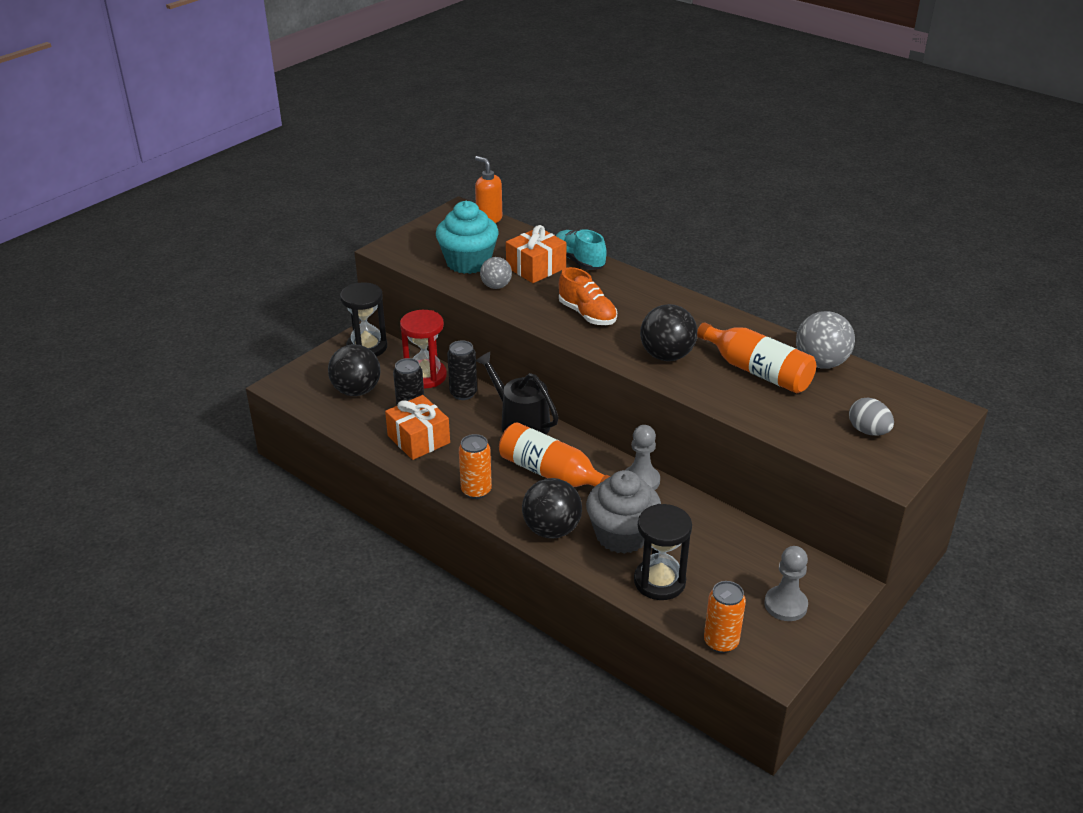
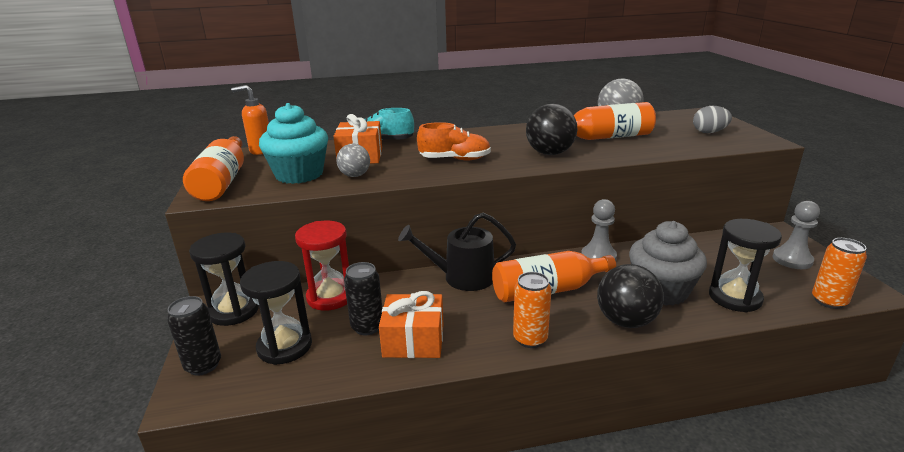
camera: 50 degrees left, 10 degrees down
black ball [328,344,380,396] -> black hourglass [240,261,312,365]
black can [447,340,477,400] -> black can moved to [167,296,221,376]
none -> orange bottle [183,136,244,201]

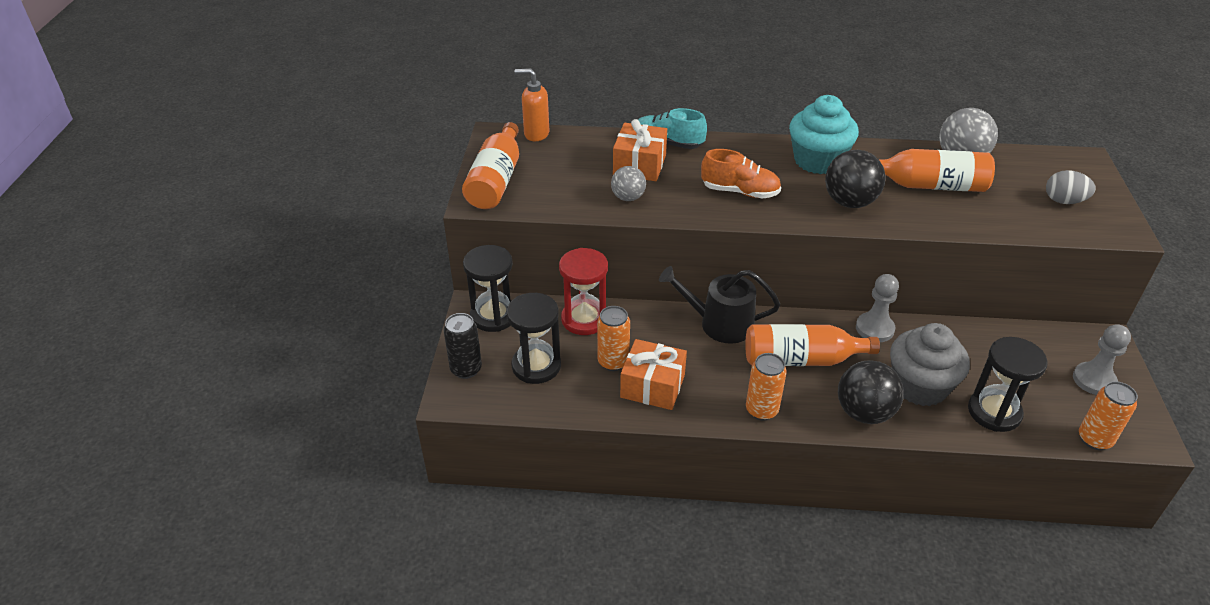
camera: 15 degrees right, 15 degrees up
turquoise cupcake [259,103,328,184] -> turquoise cupcake moved to [789,95,859,174]
black can [344,262,382,335] -> orange can [597,306,630,371]

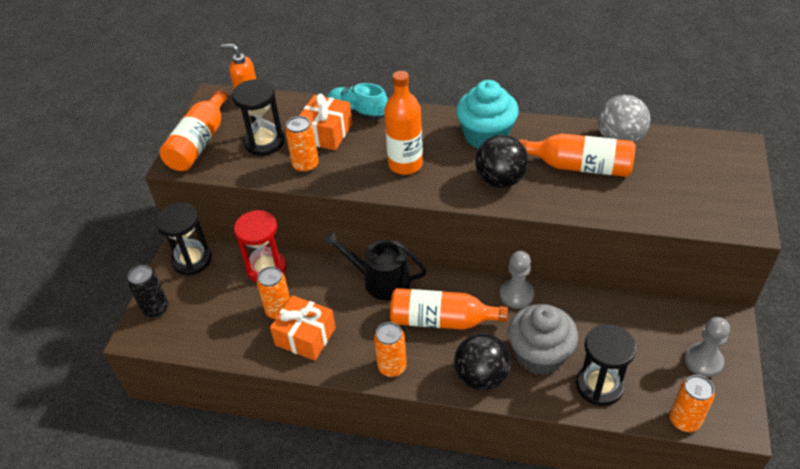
camera: 10 degrees right, 5 degrees up
black hourglass [506,293,561,384] -> black hourglass moved to [232,79,284,156]
grey ball [611,166,646,201] -> orange can [285,116,319,173]
orange shoe [701,149,781,198] -> orange bottle [384,71,423,175]
grey egg [1046,170,1096,204] -> none

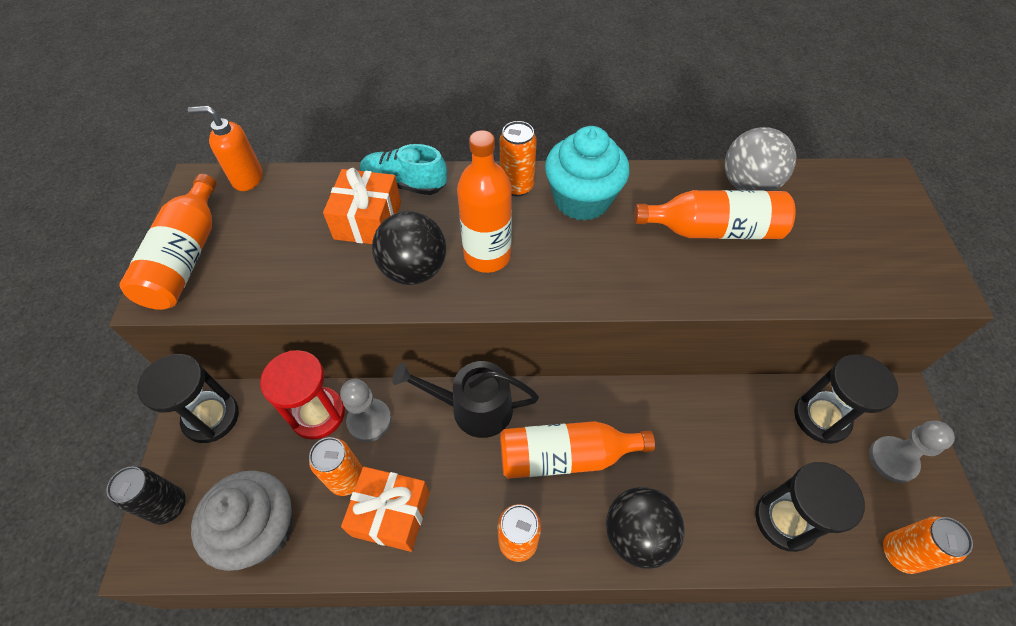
camera: 15 degrees left, 10 degrees up
black hourglass [232,79,284,156] -> black hourglass moved to [794,354,898,444]
orange can [285,116,319,173] -> orange can moved to [500,121,537,197]
black ball [475,135,529,188] -> black ball moved to [372,211,446,285]
grey pawn [500,251,534,309] -> grey pawn moved to [340,379,392,442]
grey cupcake [508,304,578,375] -> grey cupcake moved to [191,471,293,571]

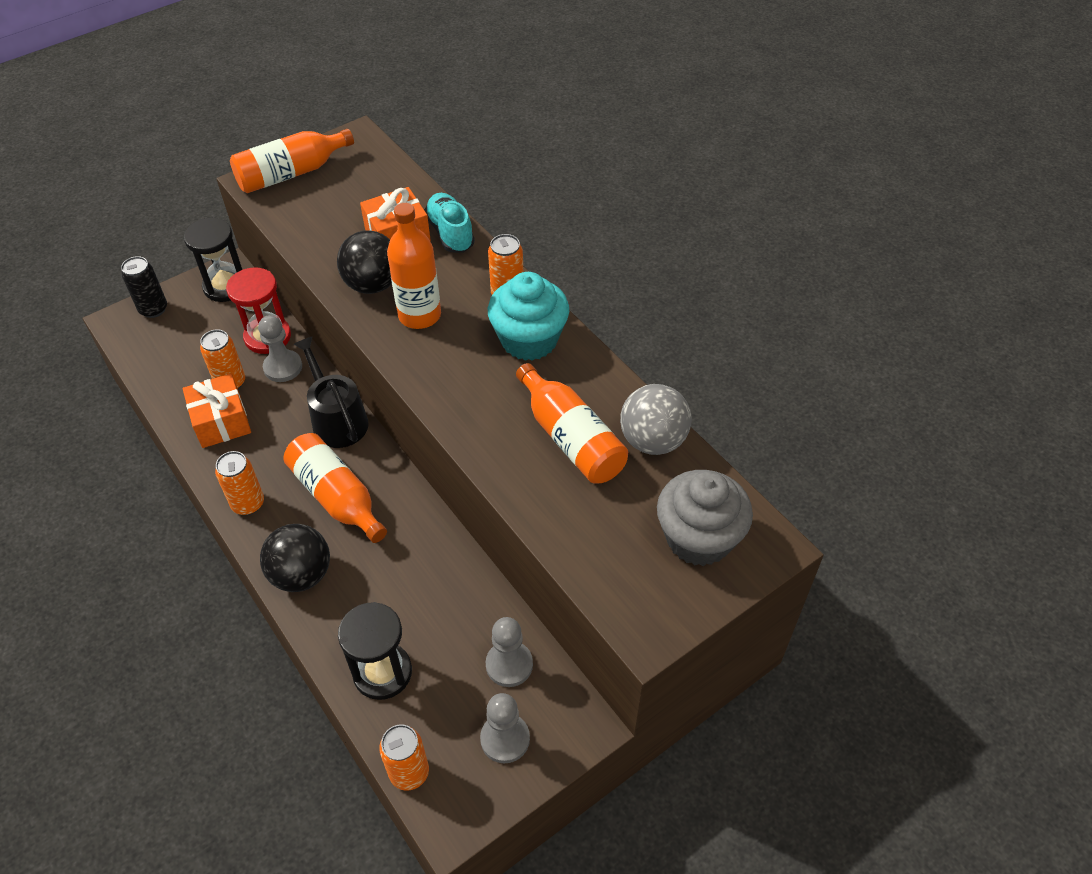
camera: 55 degrees right, 5 degrees down
orange soap dispenser [188,106,263,191] -> none
grey cupcake [191,471,293,571] -> grey cupcake moved to [657,470,753,566]
black hourglass [794,354,898,444] -> grey pawn [486,617,533,687]

